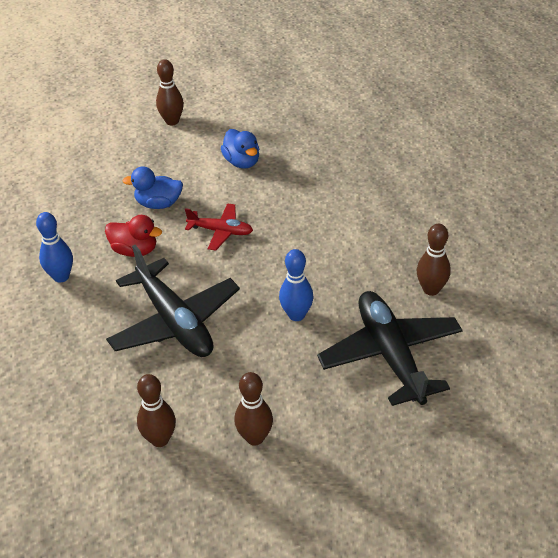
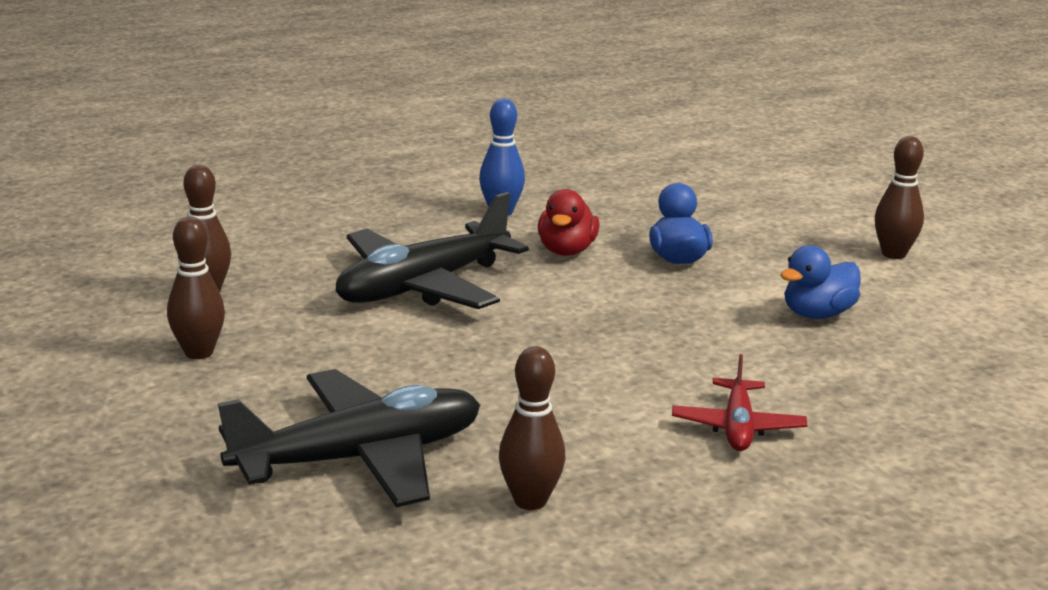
camera: 80 degrees right, 20 degrees down
red plane [185,203,253,251] -> red plane moved to [672,354,807,451]
blue bowling pin [279,249,314,321] -> none

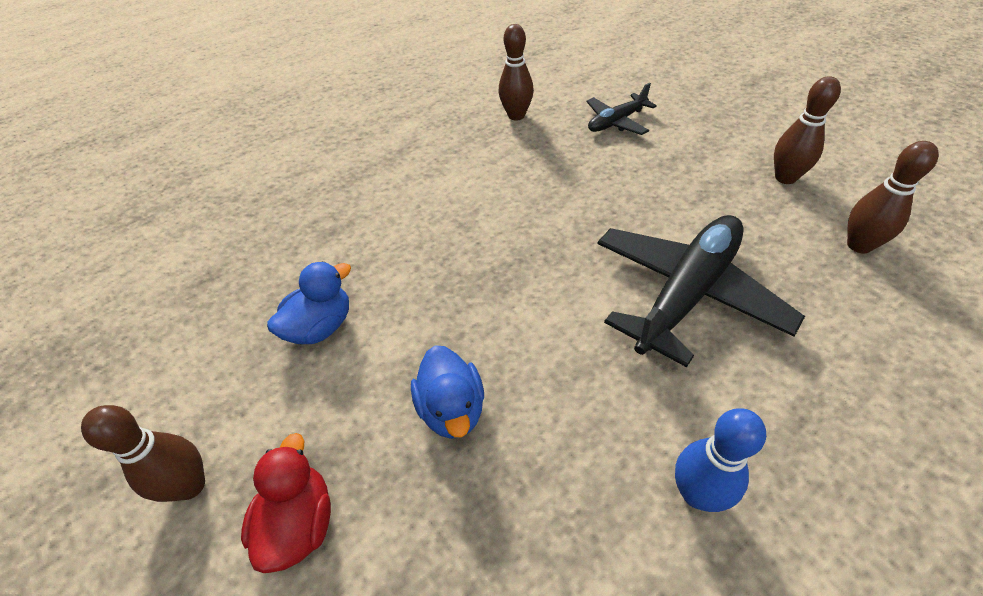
camera: 175 degrees right, 25 degrees up
black plane [218,369,480,507] -> black plane [587,83,657,135], size x0.53
red duck [538,189,600,256] -> red duck moved to [241,433,331,573]
red plane [672,354,807,451] -> none

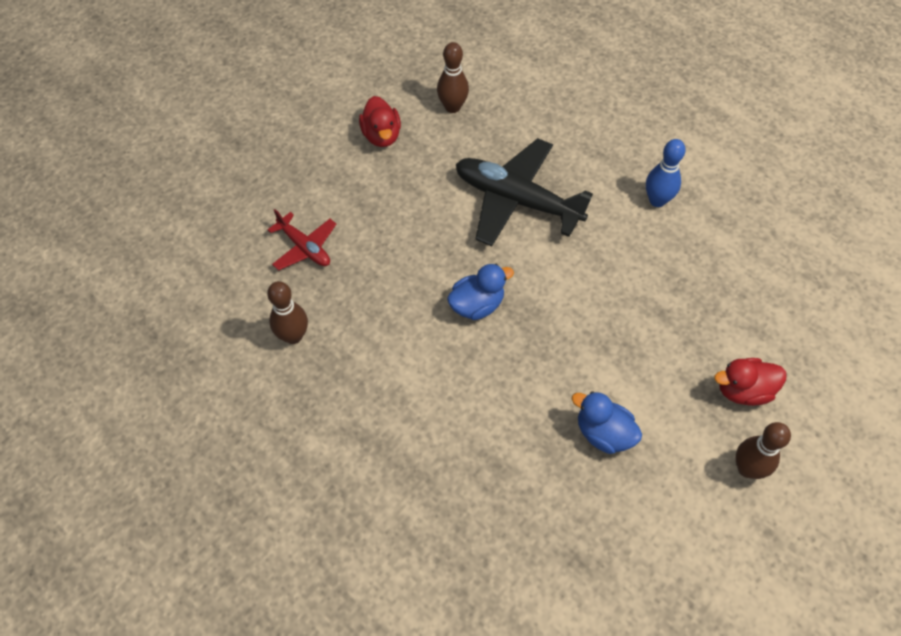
camera: 105 degrees left, 10 degrees up
blue duck [411,345,484,439] -> blue duck moved to [447,264,514,320]
black plane [587,83,657,135] -> red plane [268,209,336,271]
brown bowling pin [774,76,841,184] -> red duck [359,96,401,147]

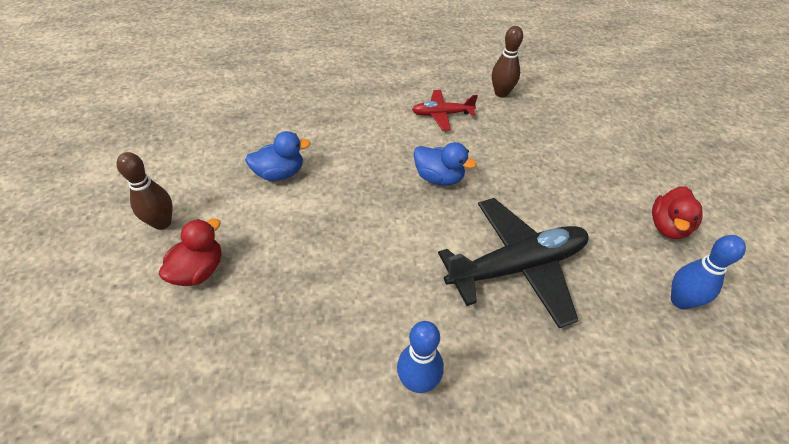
camera: 130 degrees right, 10 degrees down
red plane [268,209,336,271] -> red plane moved to [412,90,478,131]
red duck [359,96,401,147] -> red duck turned 90 degrees counterclockwise [652,186,703,239]
brown bowling pin [437,42,469,113] -> blue bowling pin [671,235,746,309]
blue duck [447,264,514,320] -> blue duck turned 75 degrees counterclockwise [413,142,477,186]

